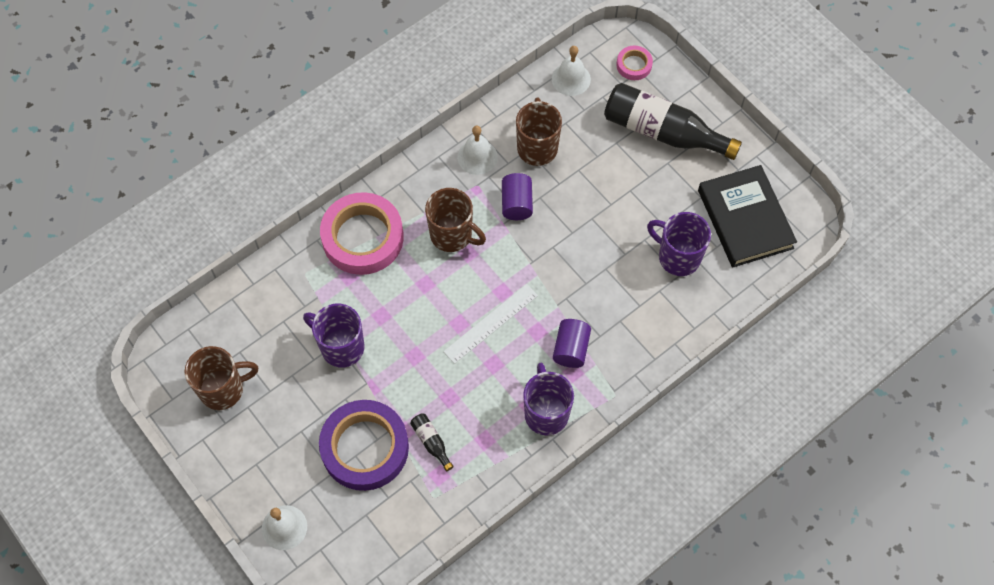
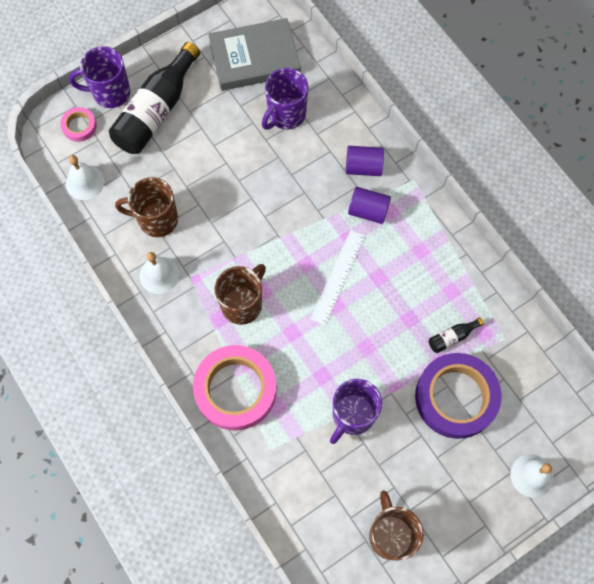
camera: 85 degrees left, 5 degrees up
white ruler [443,284,538,364] -> white ruler turned 60 degrees clockwise [310,230,365,325]
purple cylinder [502,173,533,220] -> purple cylinder moved to [346,146,384,176]
purple mug [523,363,574,435] -> purple mug moved to [69,46,130,108]
black book [698,165,797,268] -> grey book [208,18,301,91]

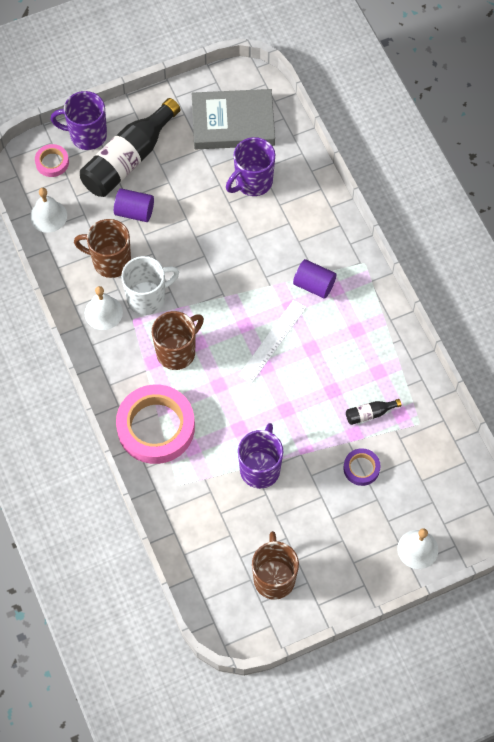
camera: 10 degrees right, 5 degrees down
purple mug [330,379,382,444] -> purple mug turned 150 degrees clockwise [238,423,283,489]
purple cylinder [346,146,384,176] -> purple cylinder moved to [114,188,154,222]
purple tape [415,353,502,439] -> purple tape [343,448,380,486], size x0.46
none -> white mug [121,256,179,315]

